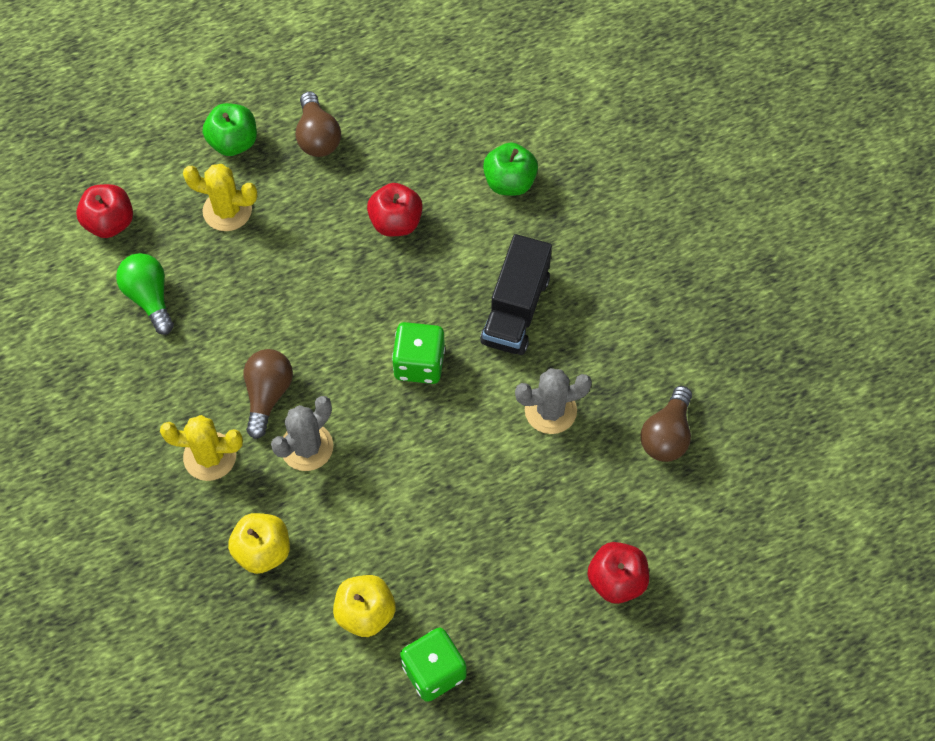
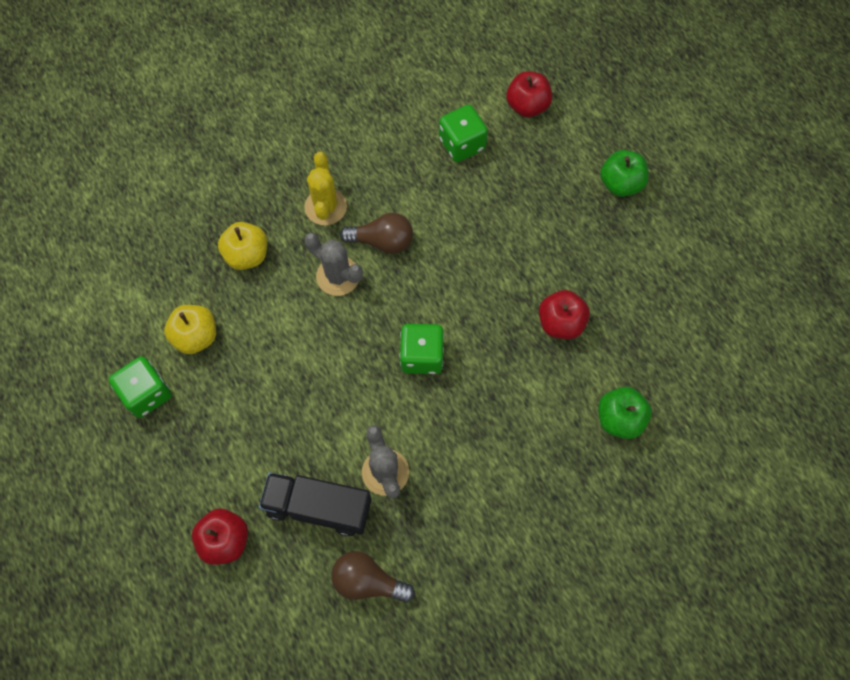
camera: 85 degrees right, 5 degrees up
green light bulb [116,253,174,335] -> green dice [439,105,488,162]
yellow cactus [183,164,257,231] -> none
brown light bulb [295,91,341,157] -> none
black truck [480,234,552,355] -> black truck moved to [259,472,372,536]

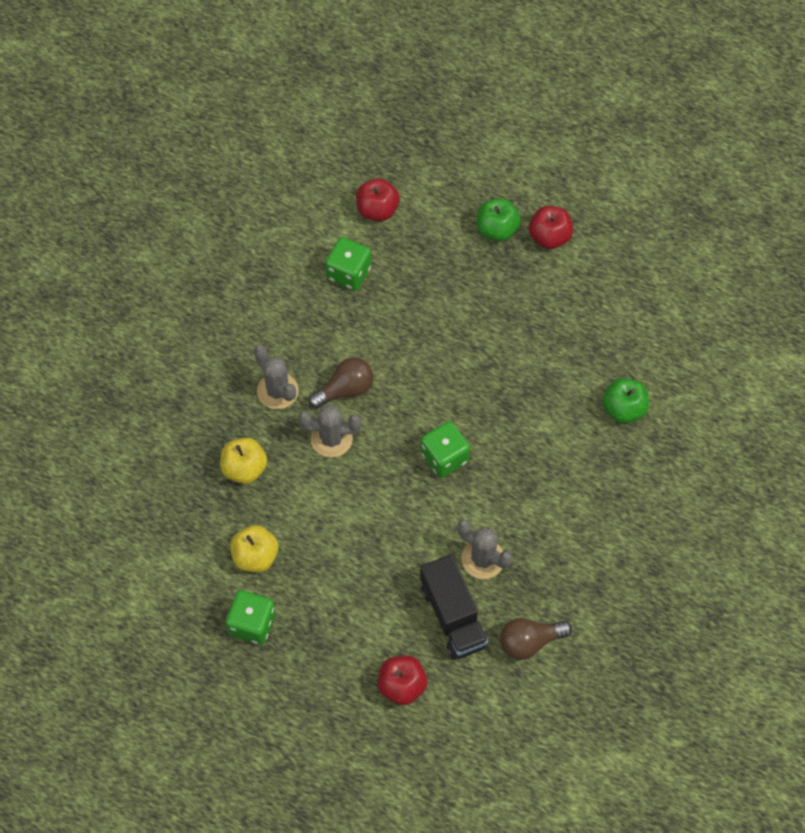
camera: 35 degrees left, 5 degrees down
black truck [259,472,372,536] -> black truck turned 90 degrees counterclockwise [420,554,488,659]
yellow cactus [304,152,347,225] -> grey cactus [254,345,299,409]
red apple [539,290,590,339] -> red apple moved to [529,206,573,249]

